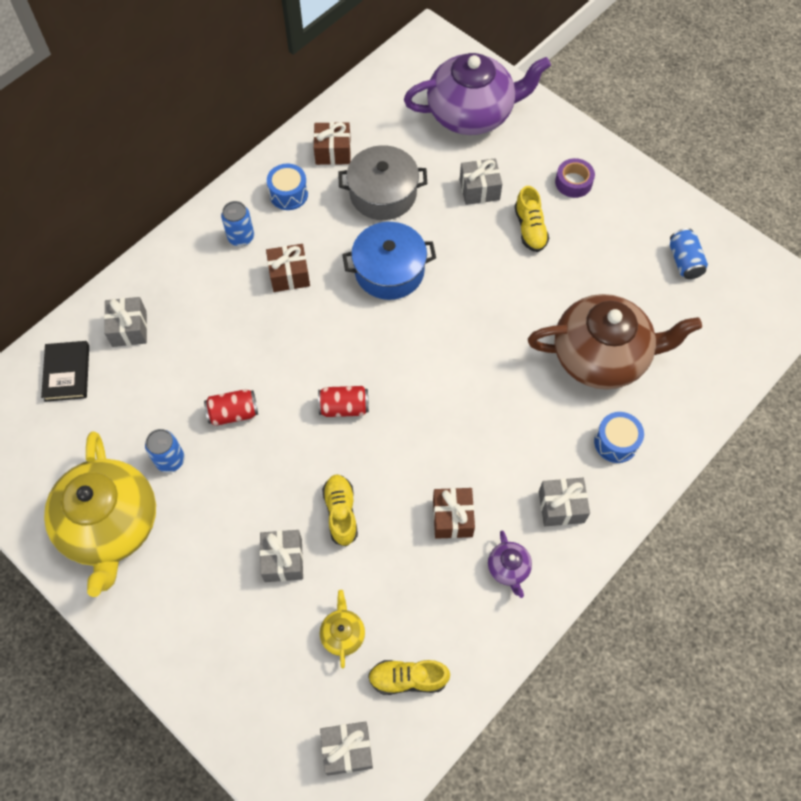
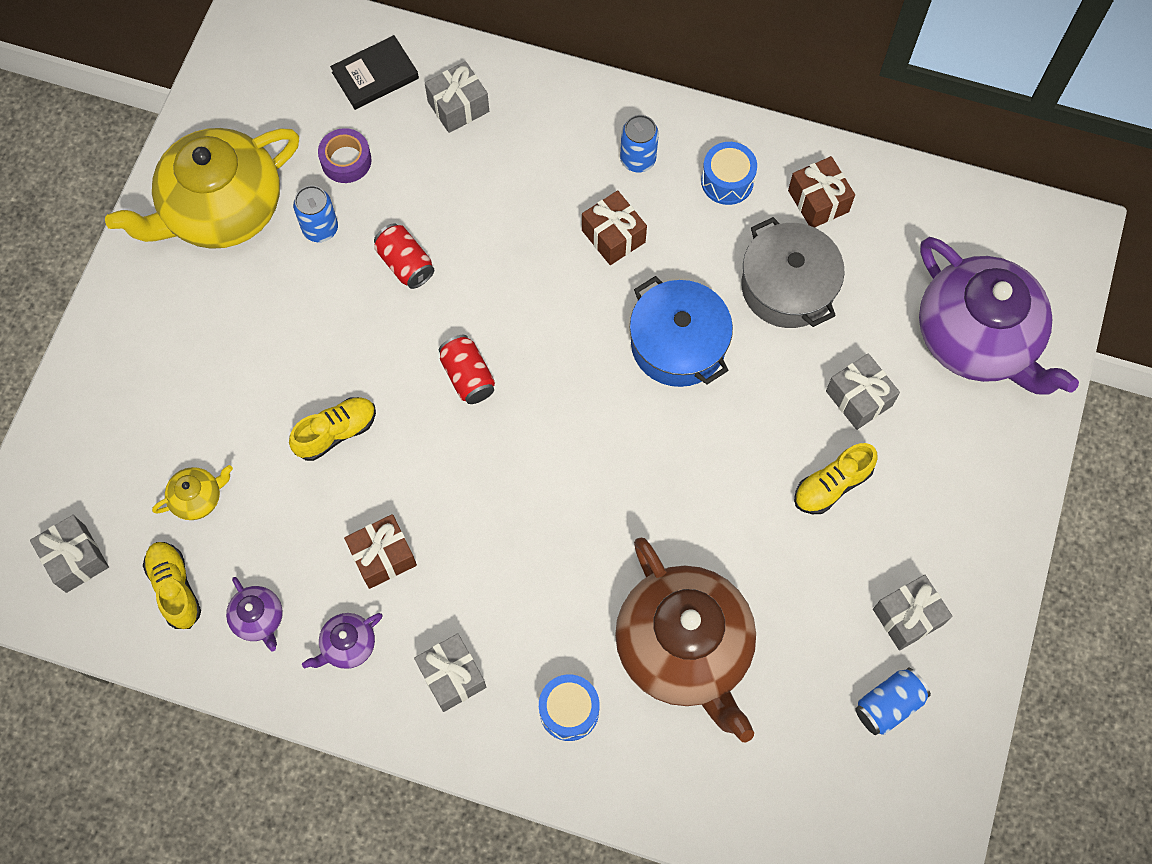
camera: 65 degrees right, 5 degrees up
grey gift [260,530,303,582] -> grey gift moved to [873,575,952,650]
purple tape [555,158,595,198] -> purple tape moved to [318,128,372,183]
none -> purple teapot [226,577,283,651]

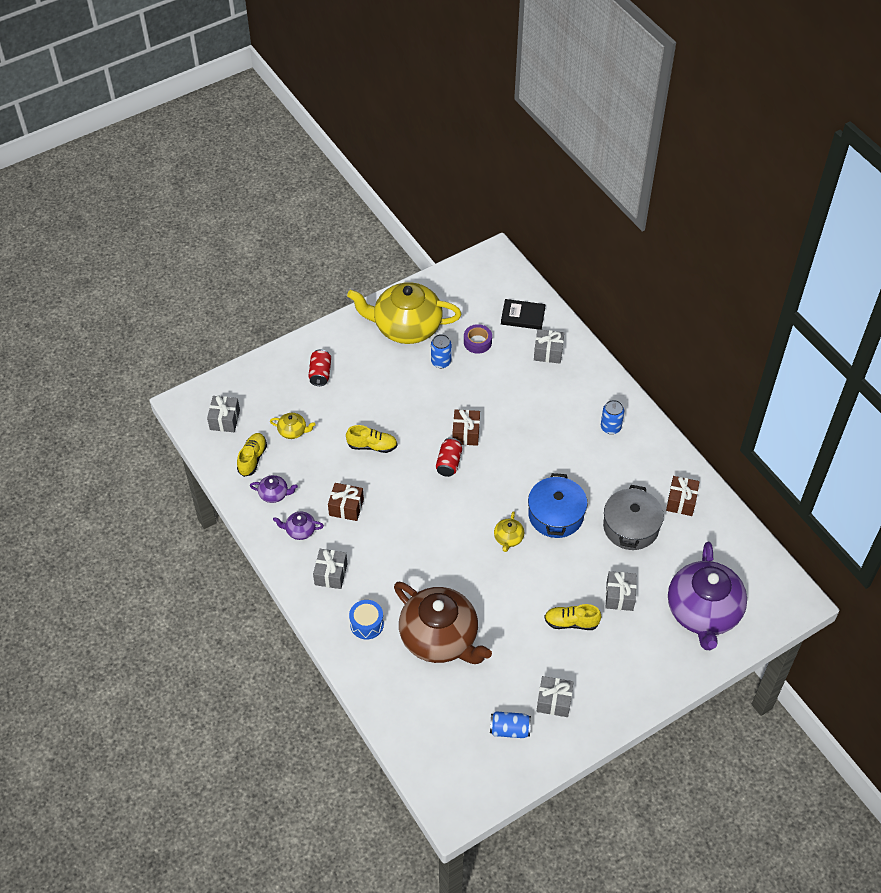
camera: 40 degrees right, 15 degrees down
purple teapot [226,577,283,651] -> purple teapot turned 90 degrees counterclockwise [250,475,298,503]
red can [374,224,434,289] -> red can moved to [308,349,331,386]
brown gift [582,190,647,265] -> brown gift moved to [453,409,480,446]
brown teapot [615,538,756,742] -> brown teapot turned 60 degrees counterclockwise [394,582,492,664]
blue drum [701,142,757,205] -> none
none -> yellow teapot [494,511,524,552]

